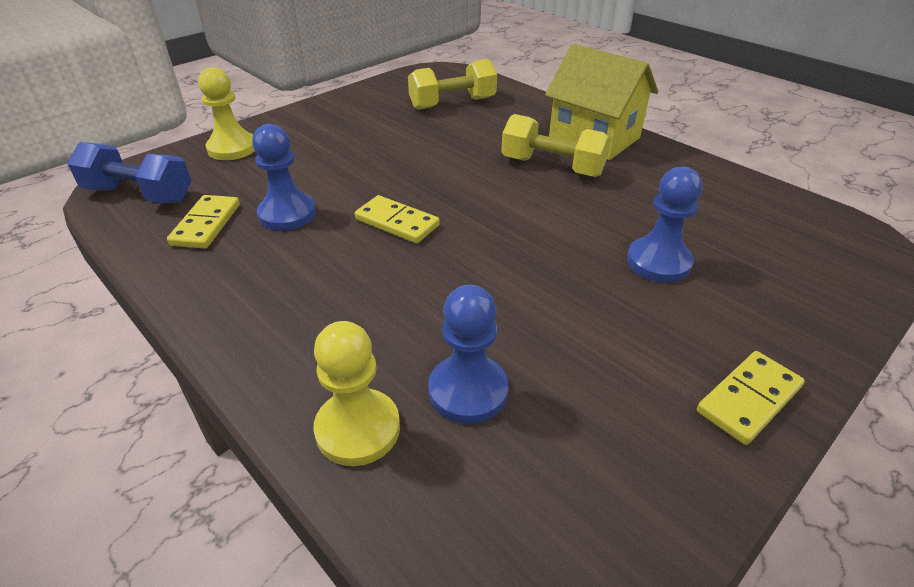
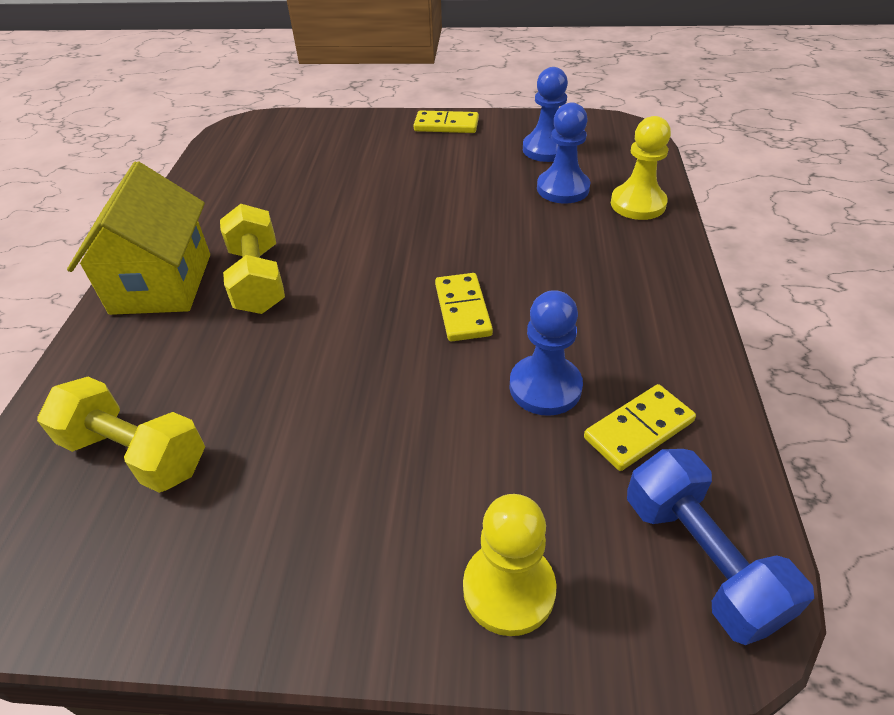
camera: 130 degrees left, 5 degrees up
blue pawn [627,167,702,283] -> blue pawn moved to [523,67,568,162]

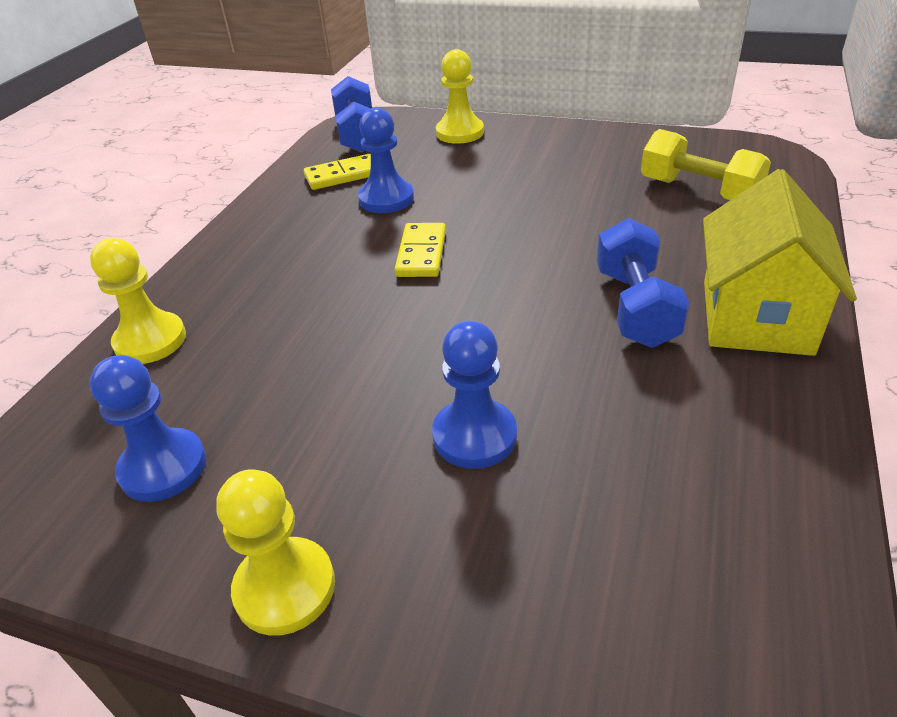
camera: 165 degrees left, 5 degrees down
yellow dumbbell [220,204,285,314] -> blue dumbbell [597,218,690,348]
yellow domino [413,110,479,133] -> yellow pawn [216,469,335,636]
blue pawn [537,103,590,204] -> blue pawn moved to [432,321,517,469]

